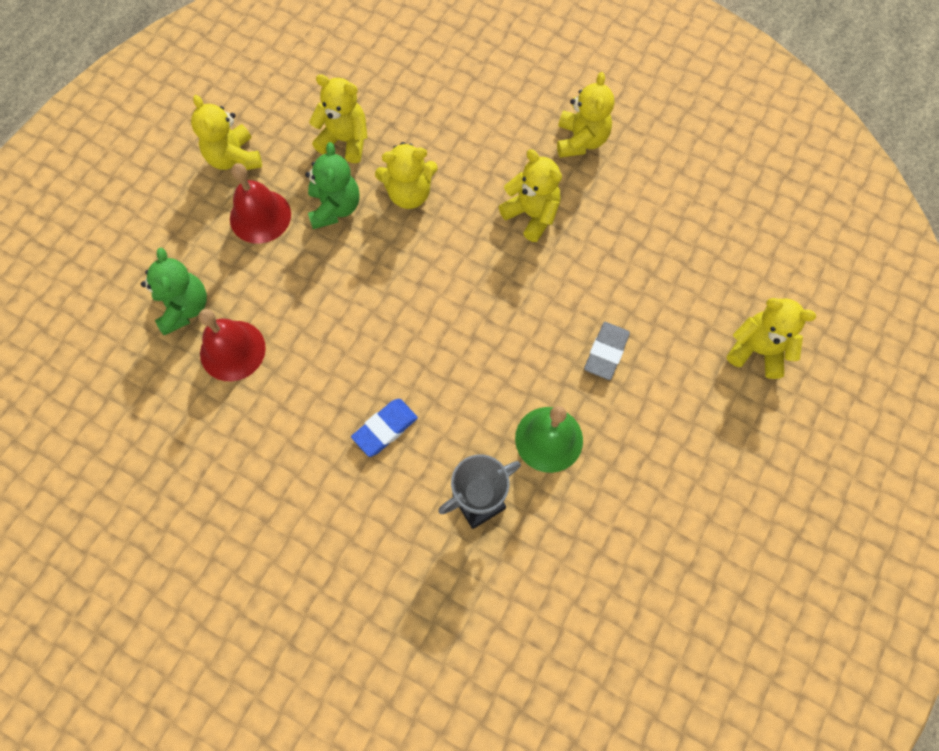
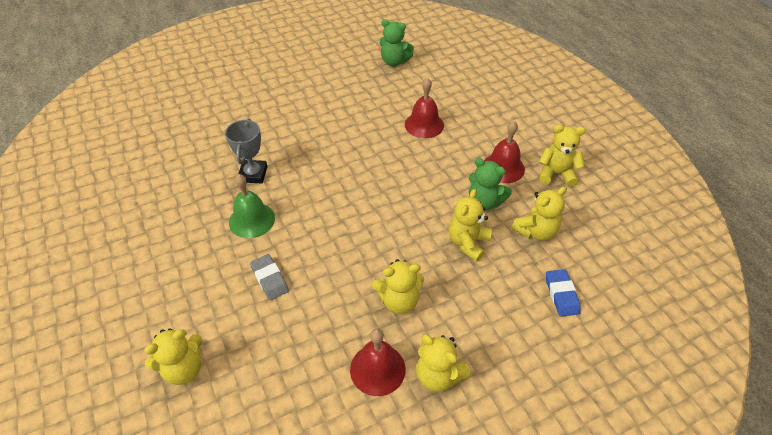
camera: 125 degrees right, 20 degrees down
green teddy bear [141,247,207,335] -> green teddy bear moved to [380,19,414,66]
blue eraser [351,399,418,457] -> blue eraser moved to [546,269,581,317]
none -> red bell [350,328,406,396]

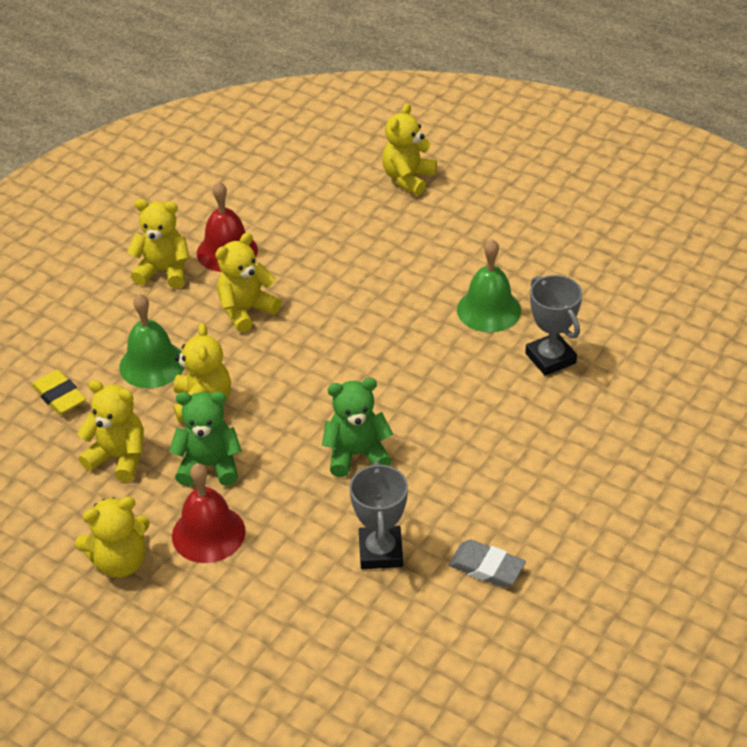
camera: 150 degrees right, 5 degrees down
grey eraser [250,254,289,300] -> grey eraser moved to [449,540,526,587]
green teddy bear [380,19,414,66] -> green teddy bear moved to [322,378,393,477]
red bell [405,78,444,138] -> grey trophy [349,461,408,569]
yellow teddy bear [511,186,567,240] -> yellow teddy bear turned 90 degrees clockwise [77,380,144,482]
blue eraser [546,269,581,317] -> yellow eraser [32,370,86,415]
none -> green bell [119,294,185,388]

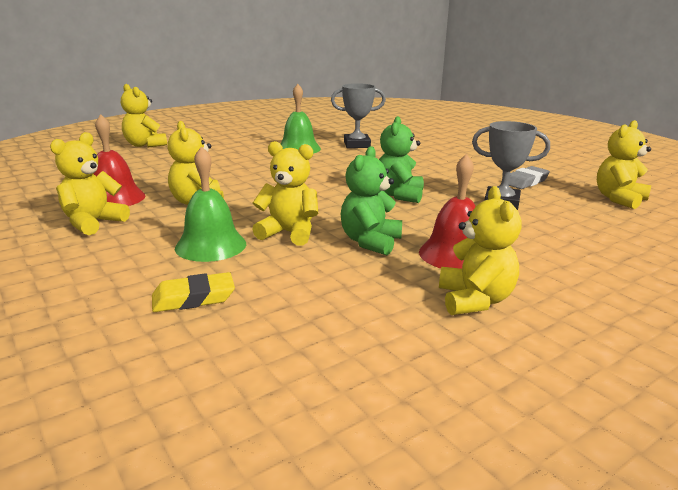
camera: 70 degrees left, 20 degrees down
yellow teddy bear [77,380,144,482] -> yellow teddy bear moved to [597,120,651,209]

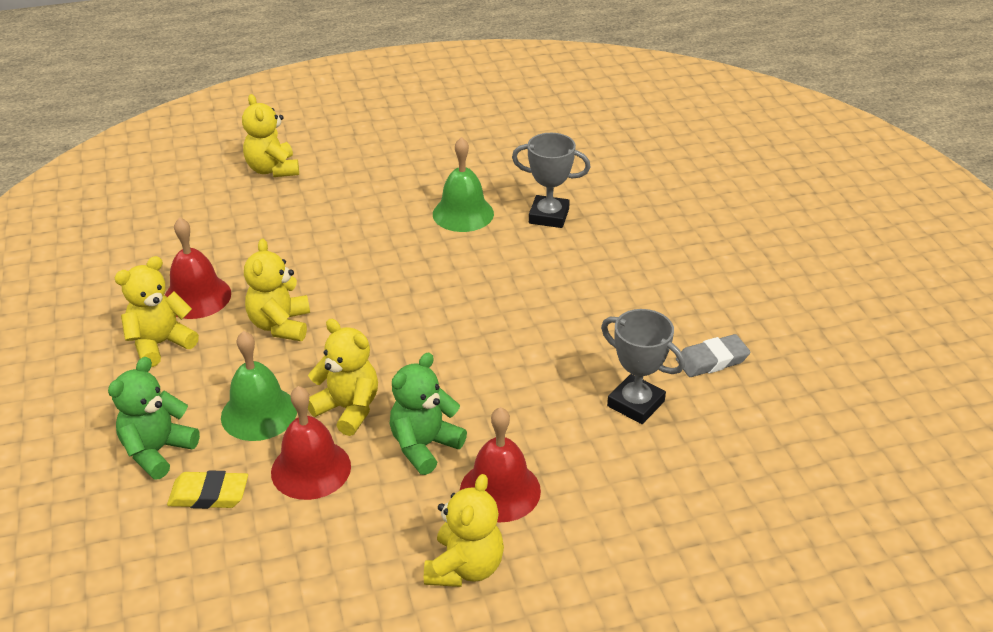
camera: 20 degrees right, 15 degrees up
green teddy bear [379,116,424,203] -> green teddy bear moved to [108,357,200,479]
yellow teddy bear [597,120,651,209] -> none
none -> red bell [271,386,351,500]

